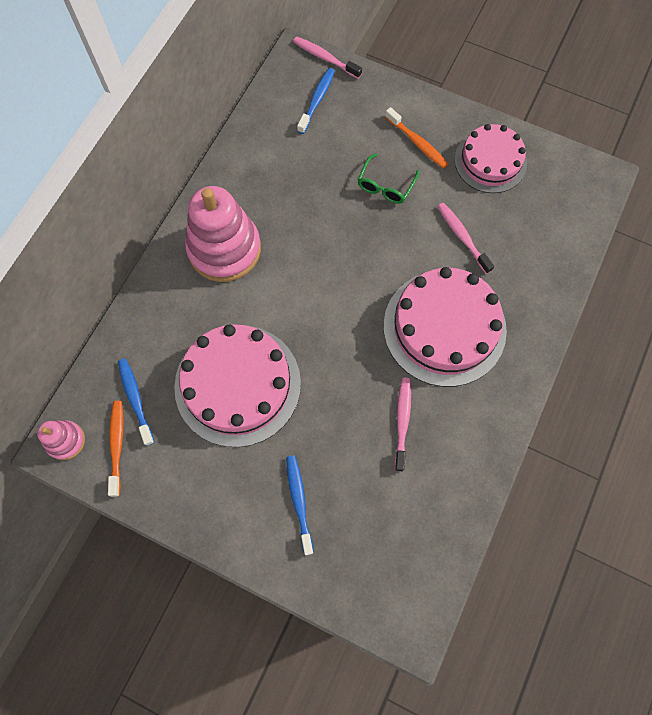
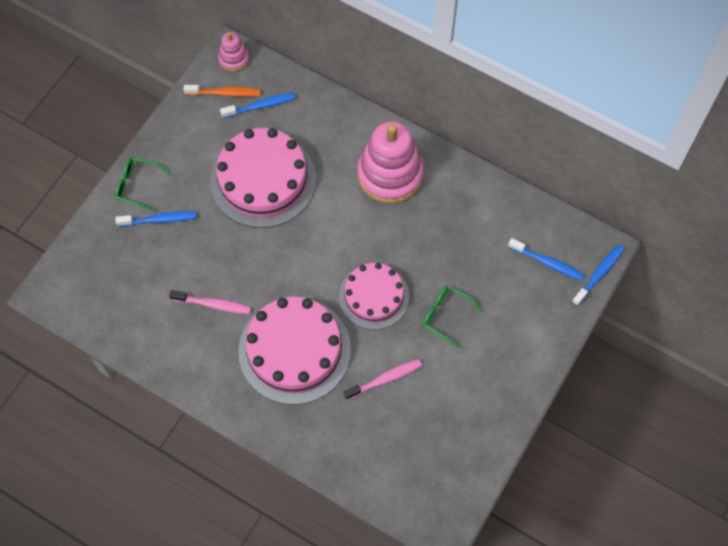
camera: 95 degrees right, 5 degrees down
pink toothbrush [293,37,362,79] -> blue toothbrush [572,244,624,306]
orange toothbrush [385,107,448,169] -> none
pink cake [455,124,527,193] -> pink cake moved to [339,263,409,330]
none -> green glasses [115,158,170,211]

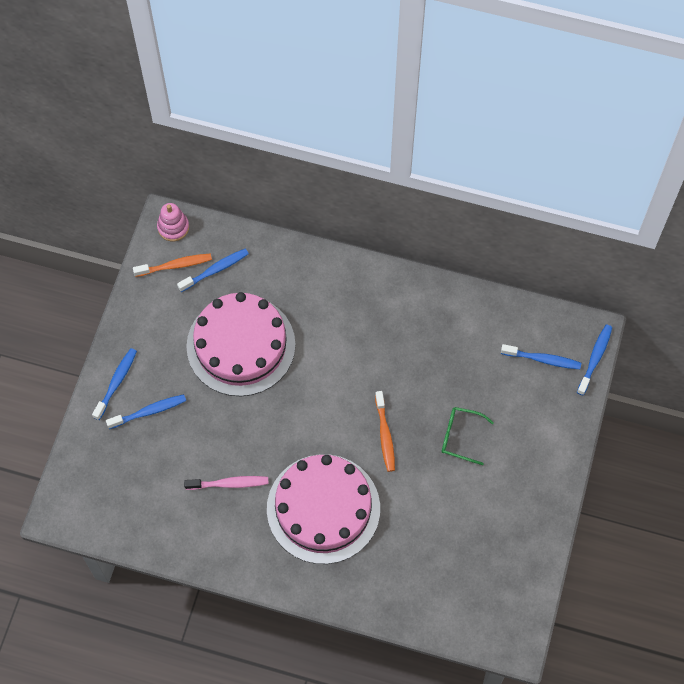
camera: 15 degrees left, 0 degrees up
green glasses [115,158,170,211] -> blue toothbrush [92,348,137,420]
pink cake [339,263,409,330] -> orange toothbrush [375,391,395,472]
pink toothbrush [344,359,422,400] -> none
pink stacking toy [358,121,424,204] -> none

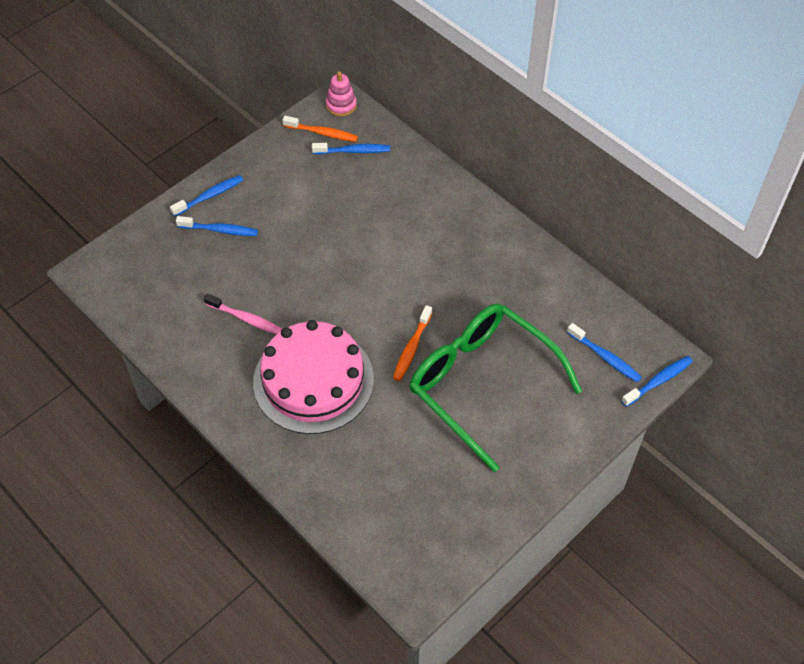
camera: 30 degrees right, 10 degrees down
pink cake [186,292,296,396] -> none
green glasses [442,407,494,465] -> green glasses [410,304,582,472], size x2.50

